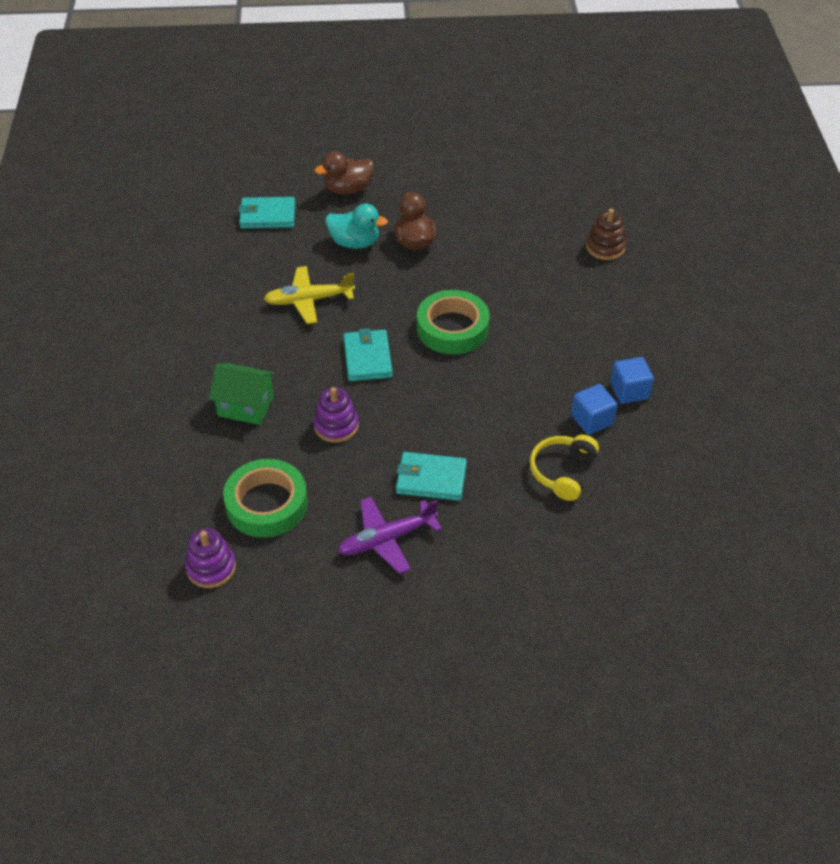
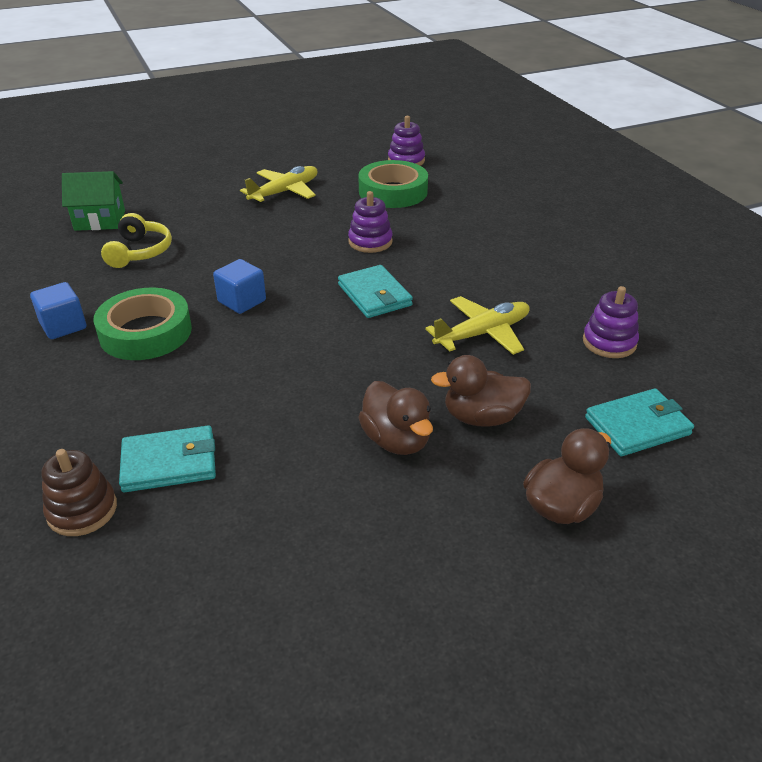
camera: 160 degrees right, 10 degrees down
green house [209,363,276,425] -> green house moved to [62,171,125,231]
turquoise duck [325,204,388,249] -> brown duck [431,355,531,427]
purple plane [338,497,442,574] -> yellow plane [240,166,318,203]
turquoise wallet [396,452,467,501] -> turquoise wallet moved to [119,425,216,492]
green tape [417,290,490,355] -> green tape moved to [93,287,192,360]
blue cube [571,384,617,435] -> blue cube moved to [213,259,266,314]
none -> purple stacking toy [583,286,639,358]

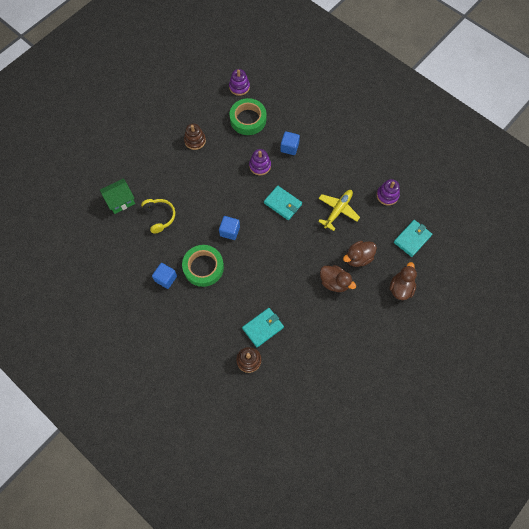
camera: 25 degrees left, 30 degrees up
yellow plane [240,166,318,203] -> brown stacking toy [184,123,206,150]
none -> blue cube [280,131,300,155]

